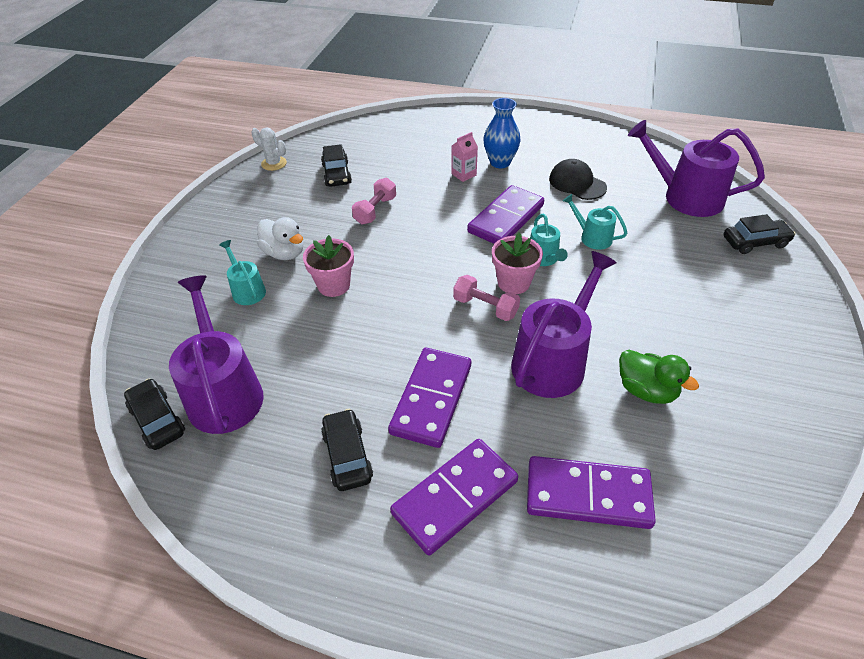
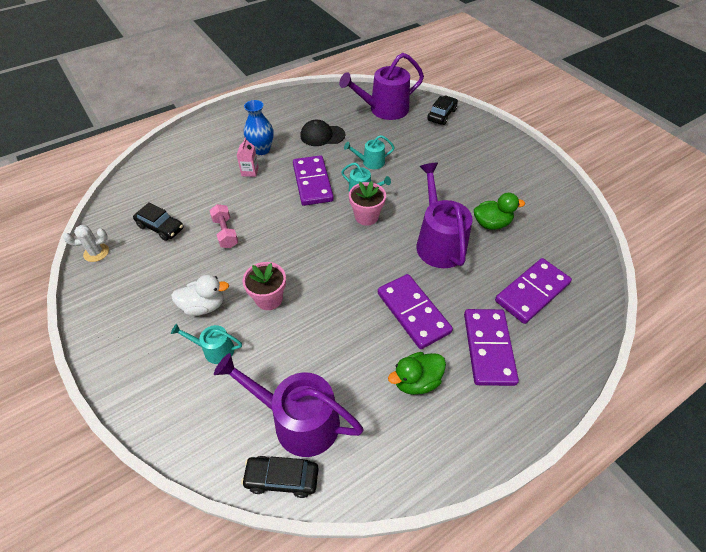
camera: 50 degrees left, 5 degrees up
black car [321,409,373,491] -> green duck [388,352,446,395]
pink dumbbell [453,275,520,321] -> none

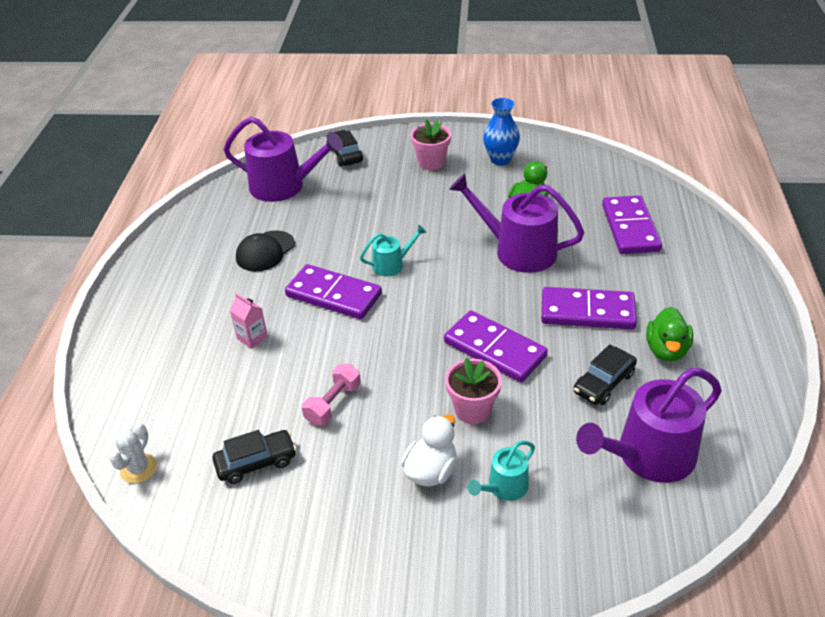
camera: 50 degrees left, 10 degrees down
white cactus [63,225,109,262] -> white cactus moved to [109,423,157,484]
pink dumbbell [209,204,238,248] -> pink dumbbell turned 75 degrees counterclockwise [302,364,361,425]
black car [241,456,318,498] -> black car moved to [573,344,637,405]
blue vase [244,100,274,155] -> blue vase moved to [483,98,520,165]
purple watering can [339,53,424,120] -> purple watering can turned 90 degrees counterclockwise [224,117,343,202]
turquoise watering can [344,135,395,169] -> none
pink flower pot [349,181,386,226] -> pink flower pot moved to [411,119,451,170]
purple domino [464,309,519,386] -> purple domino moved to [444,310,548,382]

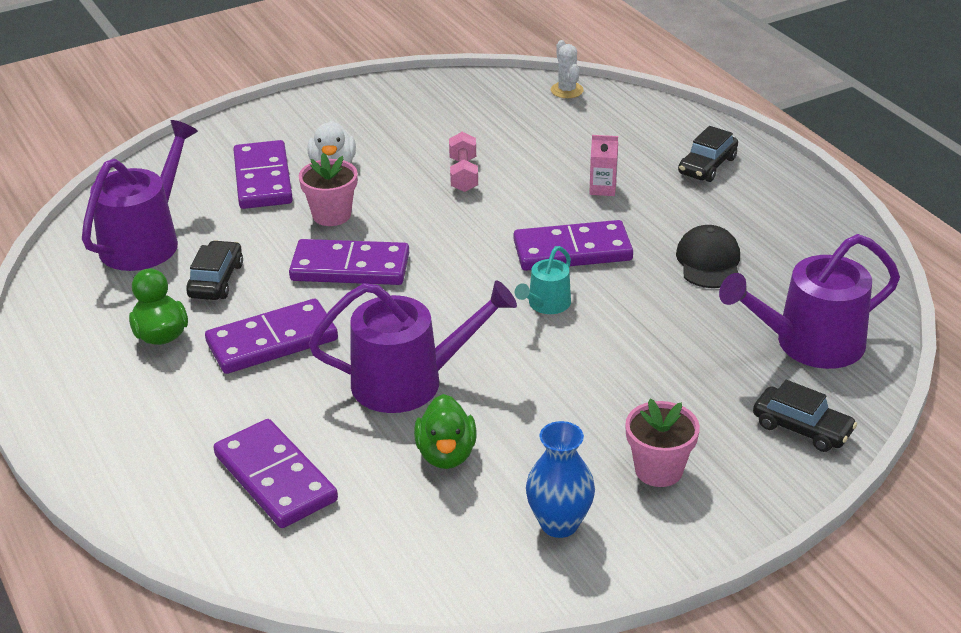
camera: 145 degrees right, 5 degrees down
black car [212,430,297,484] -> black car moved to [678,126,738,182]
turquoise watering can [468,441,535,501] -> purple domino [233,140,293,209]

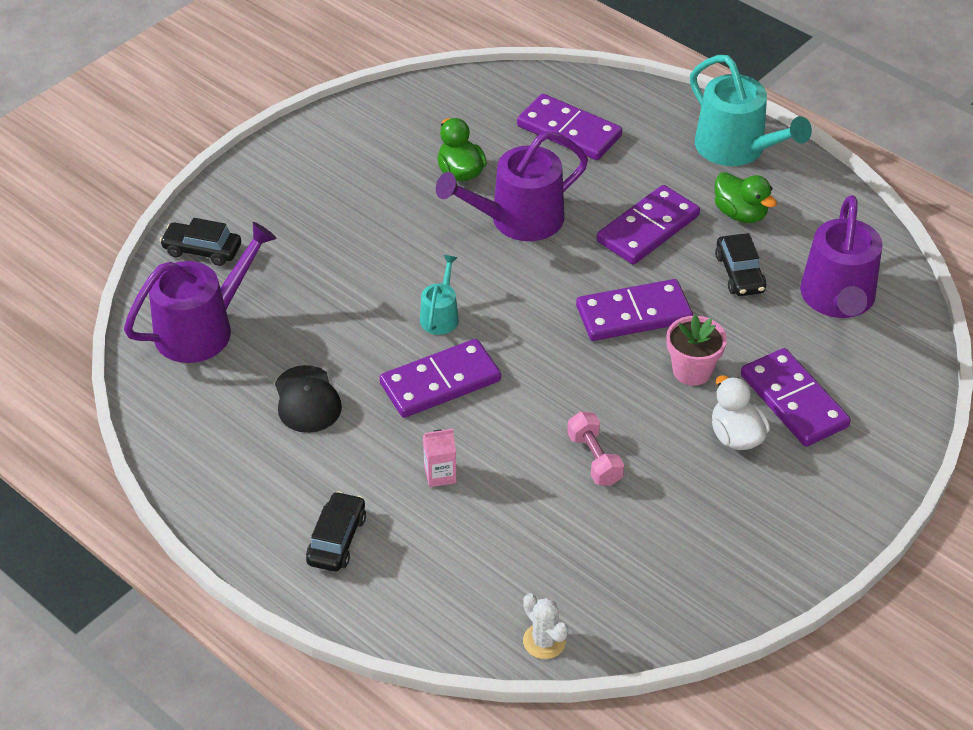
camera: 160 degrees right, 10 degrees up
blue vase [526,421,595,538] -> none
pink flower pot [625,399,700,487] -> none
none -> turquoise watering can [690,55,812,166]

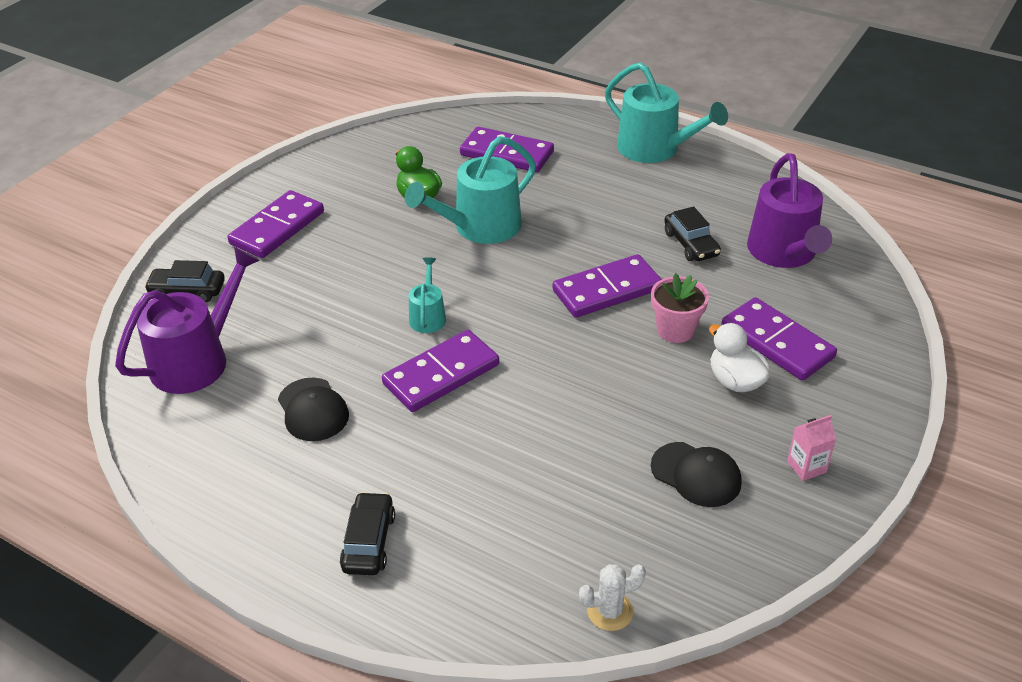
camera: 10 degrees left, 5 degrees down
pink carton [423,429,456,487] -> pink carton moved to [787,415,836,481]
purple watering can [436,131,588,241] -> turquoise watering can [405,136,536,244]
white cactus [523,593,568,659] -> white cactus turned 60 degrees counterclockwise [579,564,646,631]
pink dumbbell [567,411,624,486] -> none
purple domino [597,185,700,265] -> purple domino moved to [227,190,324,258]
green duck [714,172,777,223] -> none
none -> black cap [651,442,742,507]

